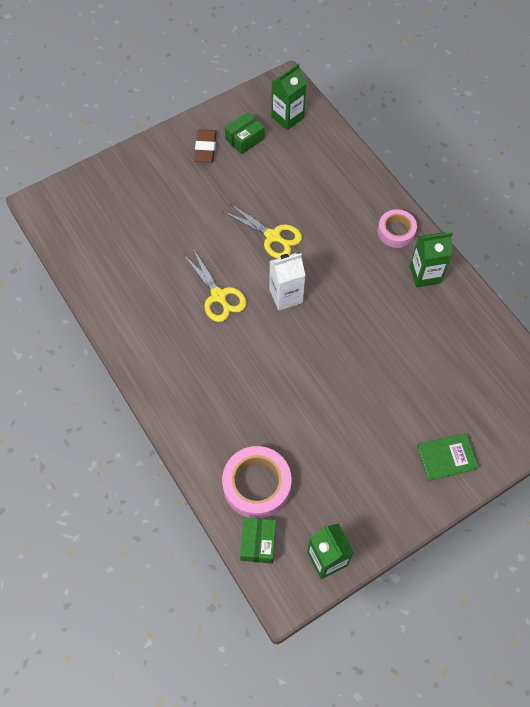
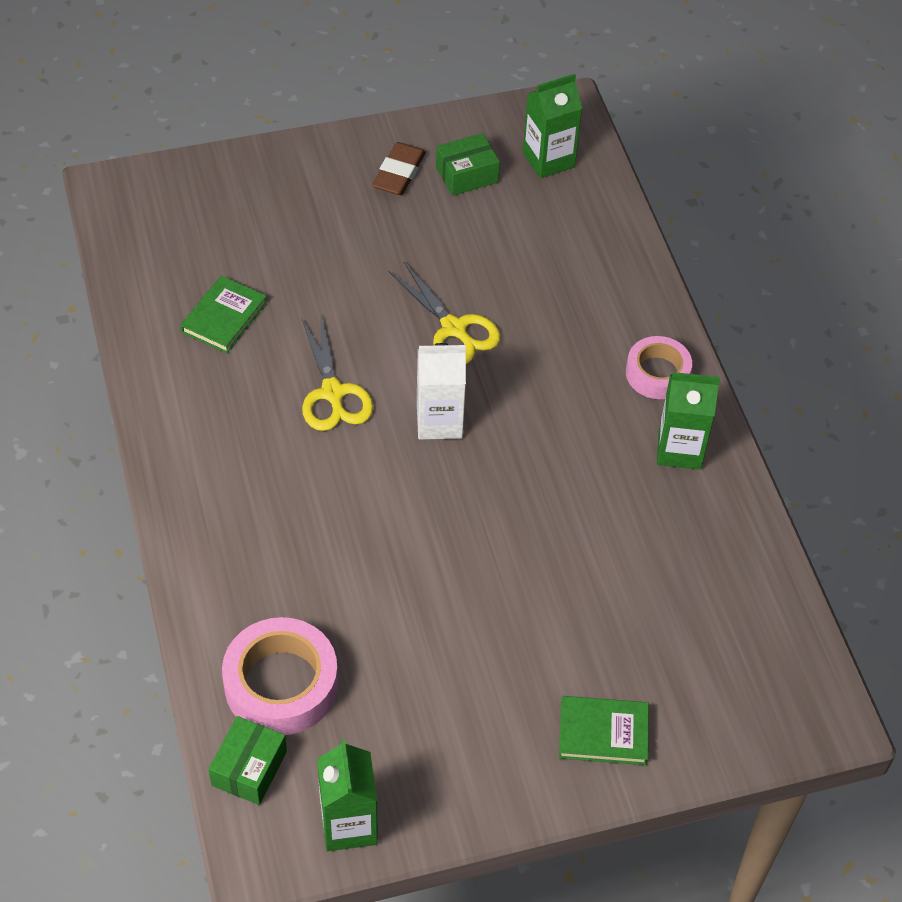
camera: 15 degrees right, 10 degrees down
none -> green book [180,276,267,353]

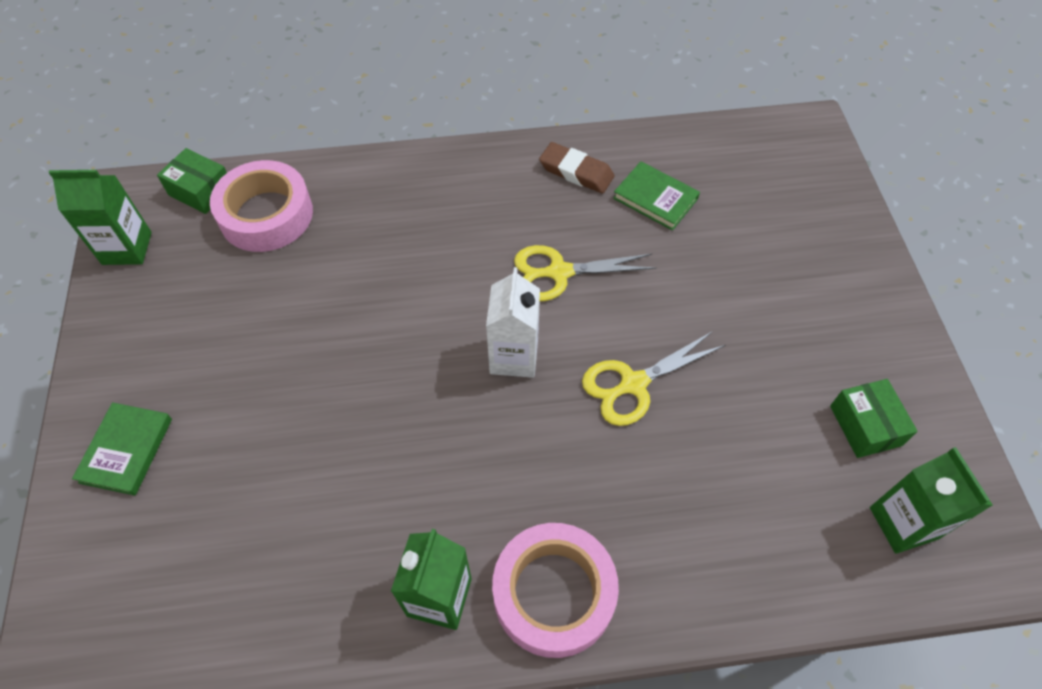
camera: 100 degrees right, 5 degrees up
brown eraser [372,142,426,195] -> brown eraser moved to [539,142,615,193]
pink tape [626,336,692,399] -> pink tape [492,523,619,658], size x1.56

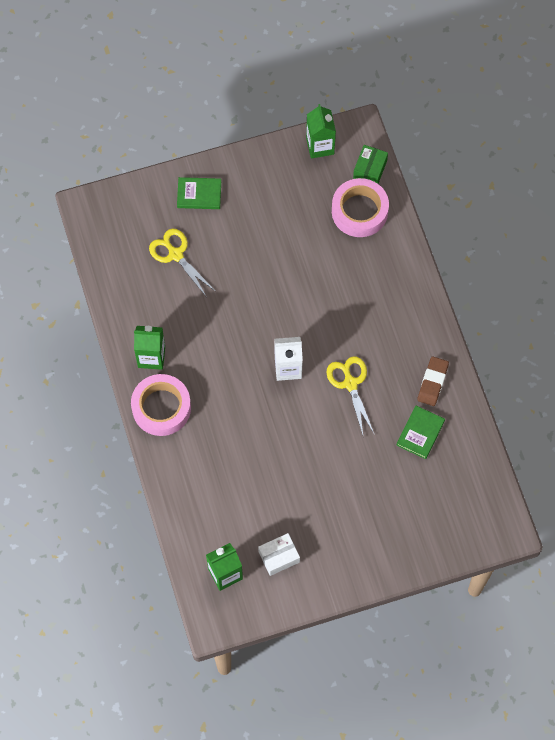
camera: 80 degrees right, 10 degrees up
yellow scissors [582,331,725,426] -> yellow scissors moved to [149,229,215,296]
green box [830,379,918,458] -> white box [258,533,300,576]

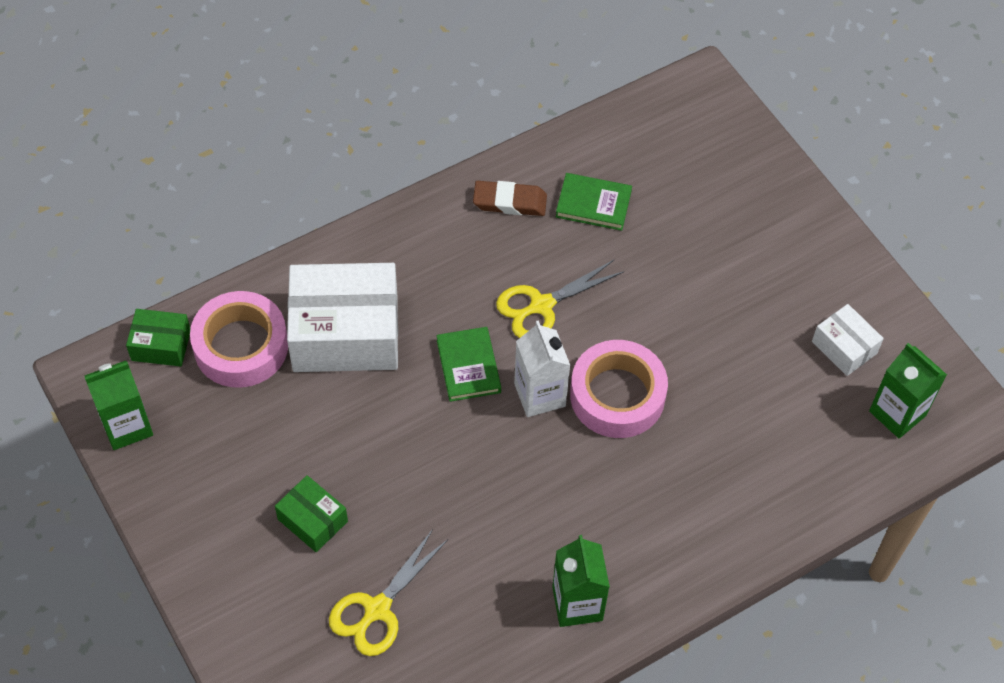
camera: 105 degrees left, 10 degrees down
pink tape [131,374,191,436] -> pink tape moved to [570,340,668,438]
green book [177,177,221,209] -> green book moved to [436,327,501,402]
none -> green box [275,475,348,552]
none -> white box [287,263,398,372]

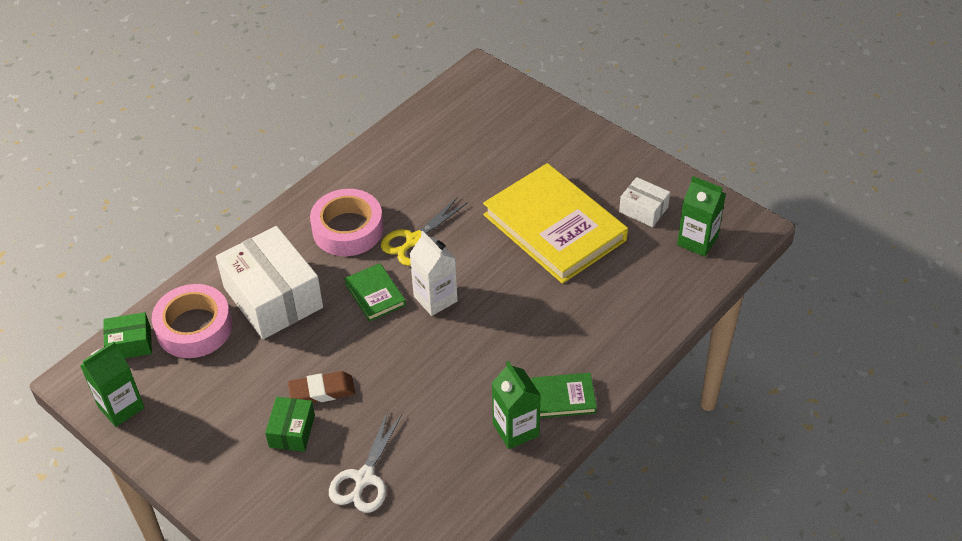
camera: 15 degrees left, 10 degrees down
green box [275,475,348,552] -> green box turned 75 degrees clockwise [265,397,315,452]
white box [287,263,398,372] -> white box turned 75 degrees clockwise [216,226,323,339]
yellow scissors [329,529,448,656] -> white scissors [329,410,402,513]
brown eraser [473,181,547,216] -> brown eraser moved to [288,371,355,403]
green book [556,173,632,231] -> green book moved to [531,373,597,418]
pink tape [570,340,668,438] -> pink tape moved to [310,189,383,256]
none -> yellow book [483,163,628,284]

